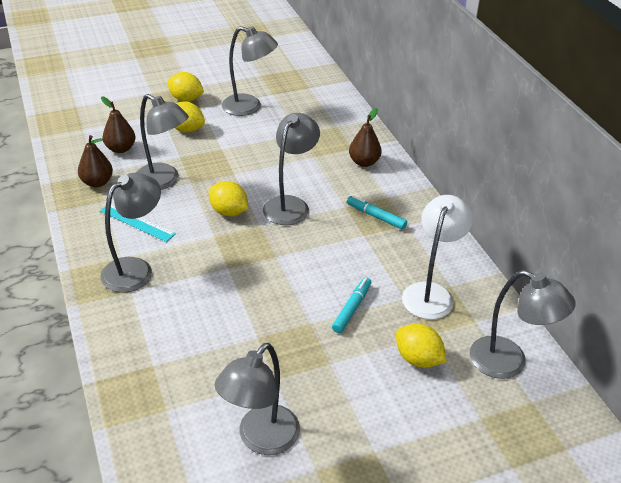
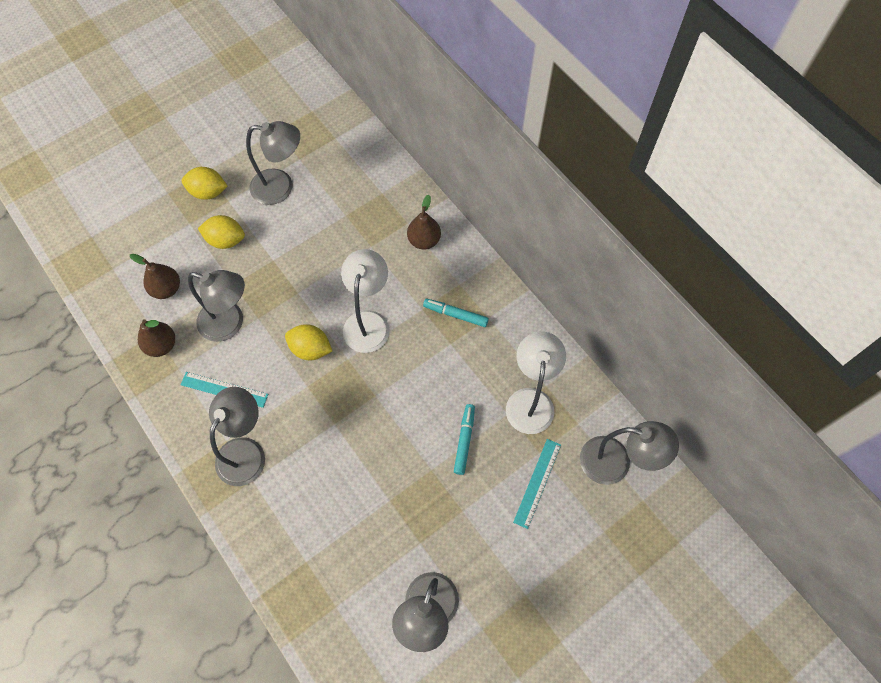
camera: 15 degrees left, 25 degrees up
grey lamp [263,113,320,225] -> white lamp [341,249,389,353]
yellow lemon [396,324,446,368] -> turquoise ruler [513,439,561,529]

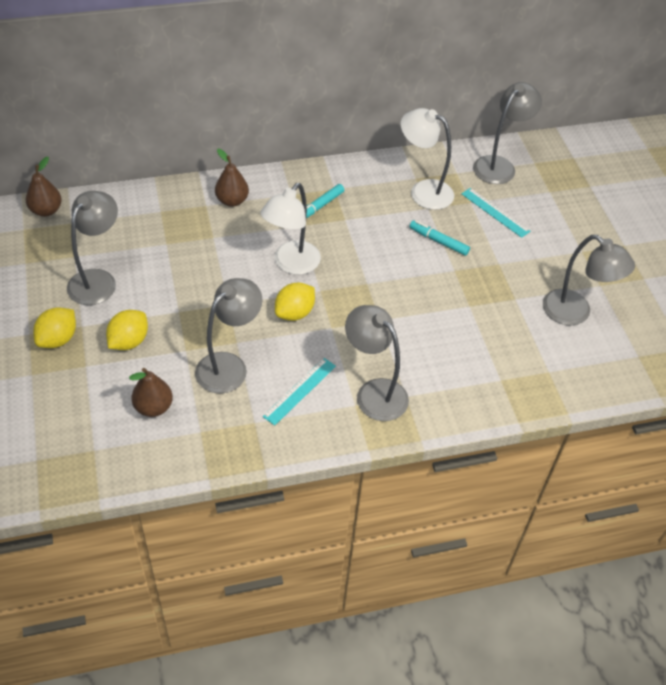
camera: 70 degrees left, 15 degrees down
brown pear [138,319,175,357] -> brown pear moved to [26,157,62,217]
white lamp [341,249,389,353] -> white lamp turned 90 degrees counterclockwise [260,183,321,275]

